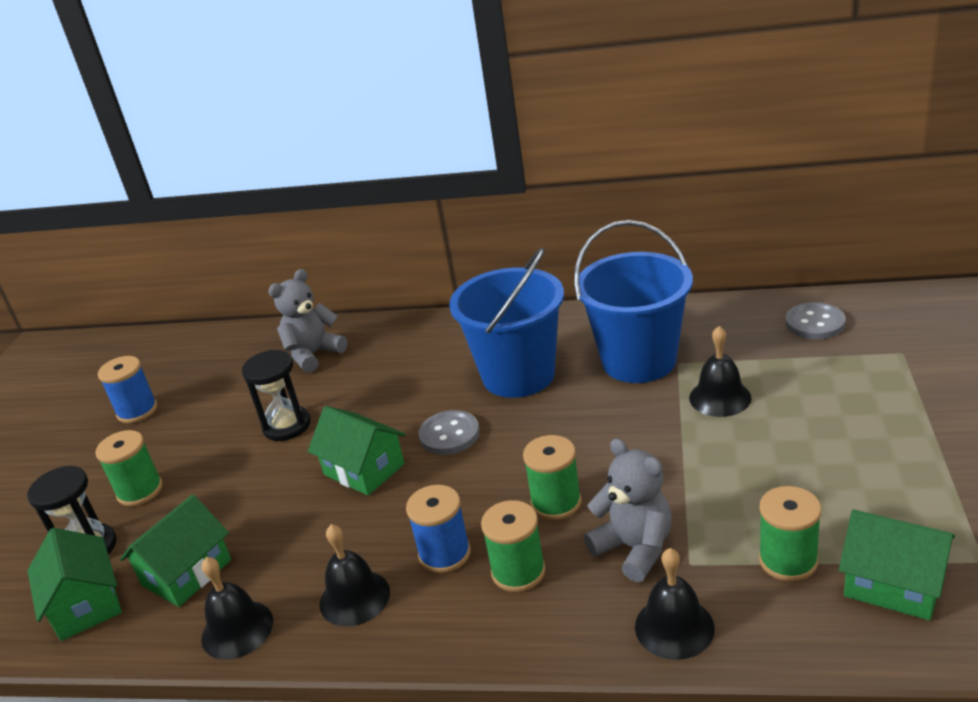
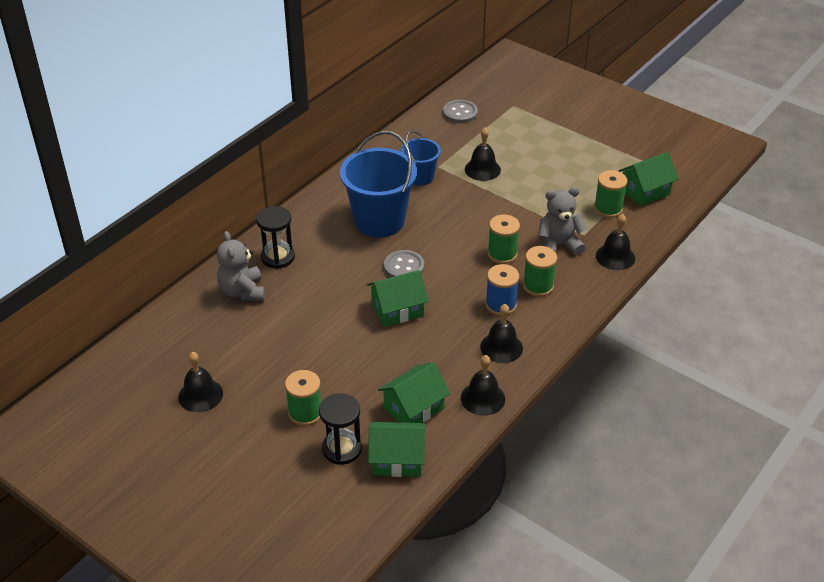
camera: 65 degrees left, 10 degrees up
blue spool [98,356,157,423] -> black bell [178,352,223,412]
green house [120,494,231,607] -> green house turned 75 degrees clockwise [378,362,450,423]
black hourglass [242,350,311,441] -> black hourglass moved to [256,206,295,269]
blue bucket [574,220,693,383] -> blue bucket [400,131,441,186], size x0.56

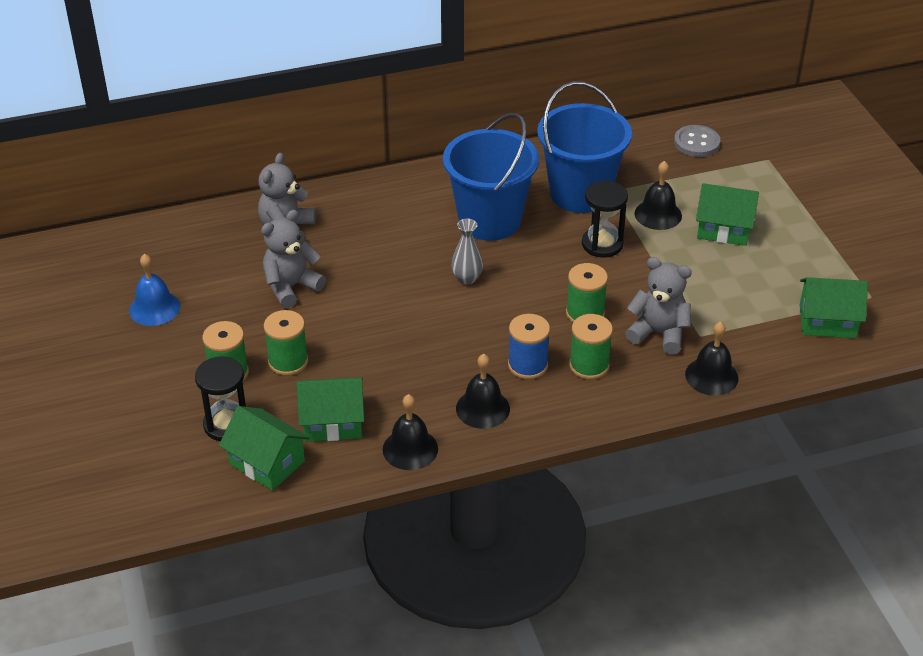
camera: 35 degrees right, 0 degrees up
black bell [178,352,223,412] -> blue bell [129,254,180,326]
black hourglass [256,206,295,269] -> black hourglass moved to [582,181,628,258]
green house [367,270,429,327] -> green house moved to [696,183,759,246]
grey button [384,250,424,277] -> grey vase [451,219,483,285]
blue bucket [400,131,441,186] -> blue bucket [537,81,632,213], size x1.80
green spool [594,170,628,218] -> green spool moved to [264,310,308,376]
none -> grey teddy bear [261,210,326,308]

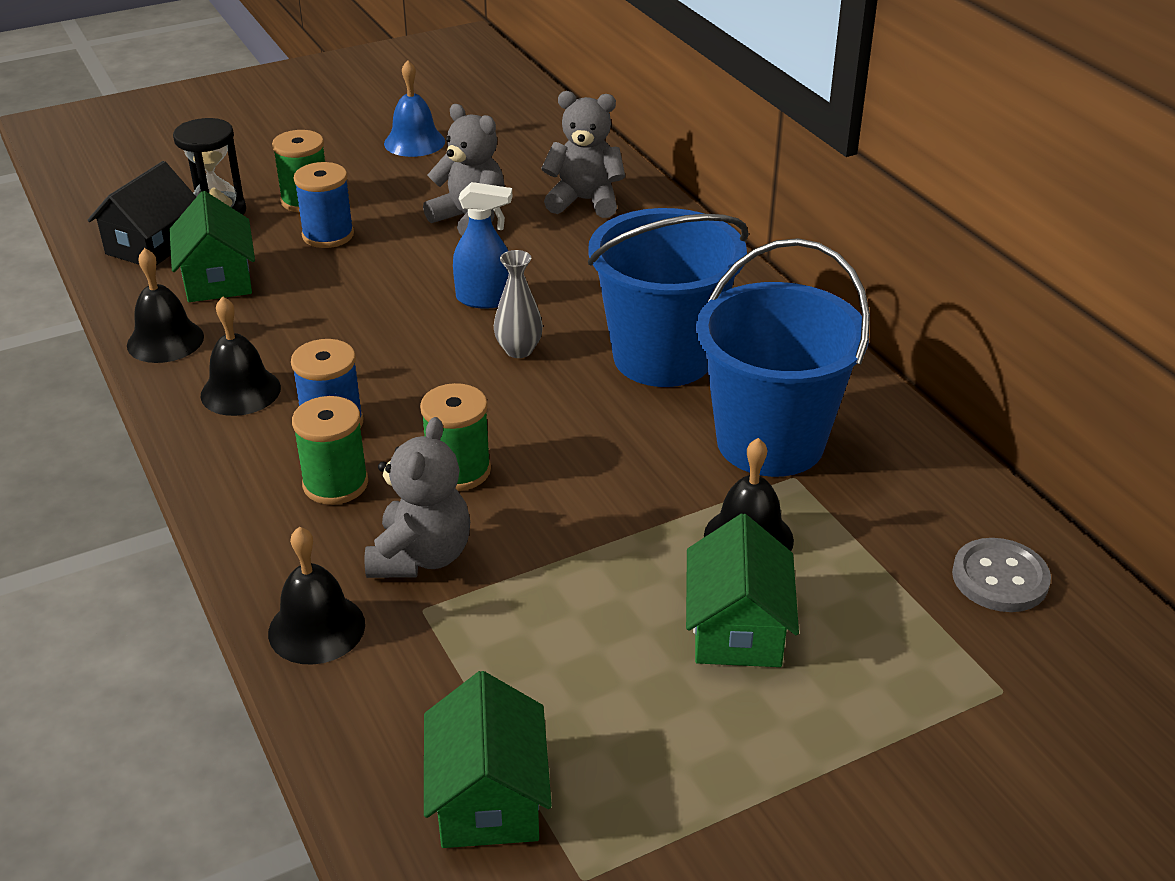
camera: 80 degrees right, 5 degrees down
green house [219,406,310,490] -> black house [87,161,196,265]
green spool [264,310,308,376] -> blue spool [294,162,354,248]
black hourglass [582,181,628,258] -> none
none -> blue spray bottle [453,182,512,309]

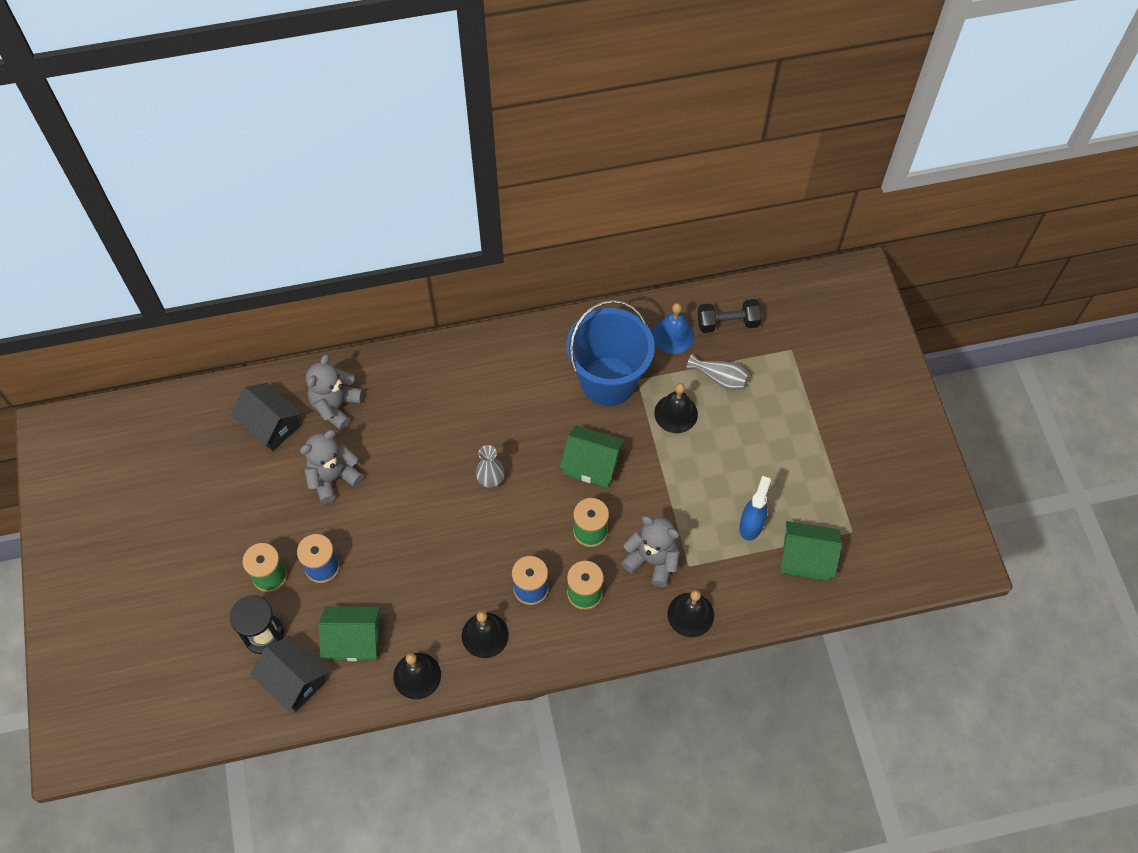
camera: 75 degrees left, 25 degrees up
blue bell [384,60,445,157] -> blue bell moved to [652,303,694,354]
blue spray bottle [453,182,512,309] -> blue spray bottle moved to [739,476,771,541]
blue bucket [588,208,749,387] -> none
green house [686,514,799,667] -> green house moved to [560,425,625,488]
grey button [952,538,1051,612] -> black dumbbell [698,299,762,333]
none -> black house [231,383,302,451]
none -> grey vase [687,353,750,390]

